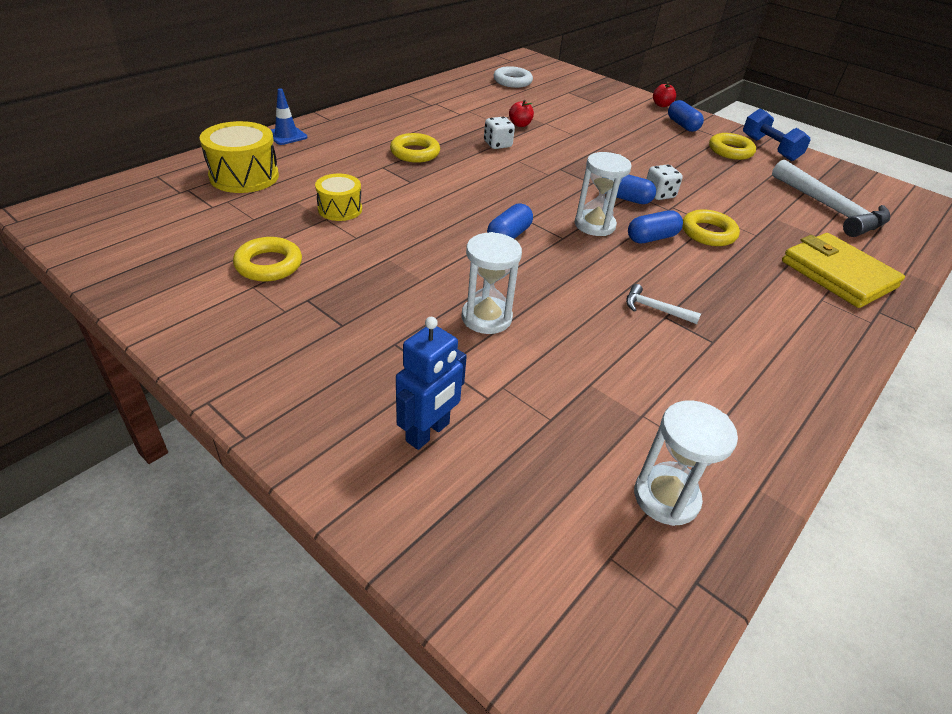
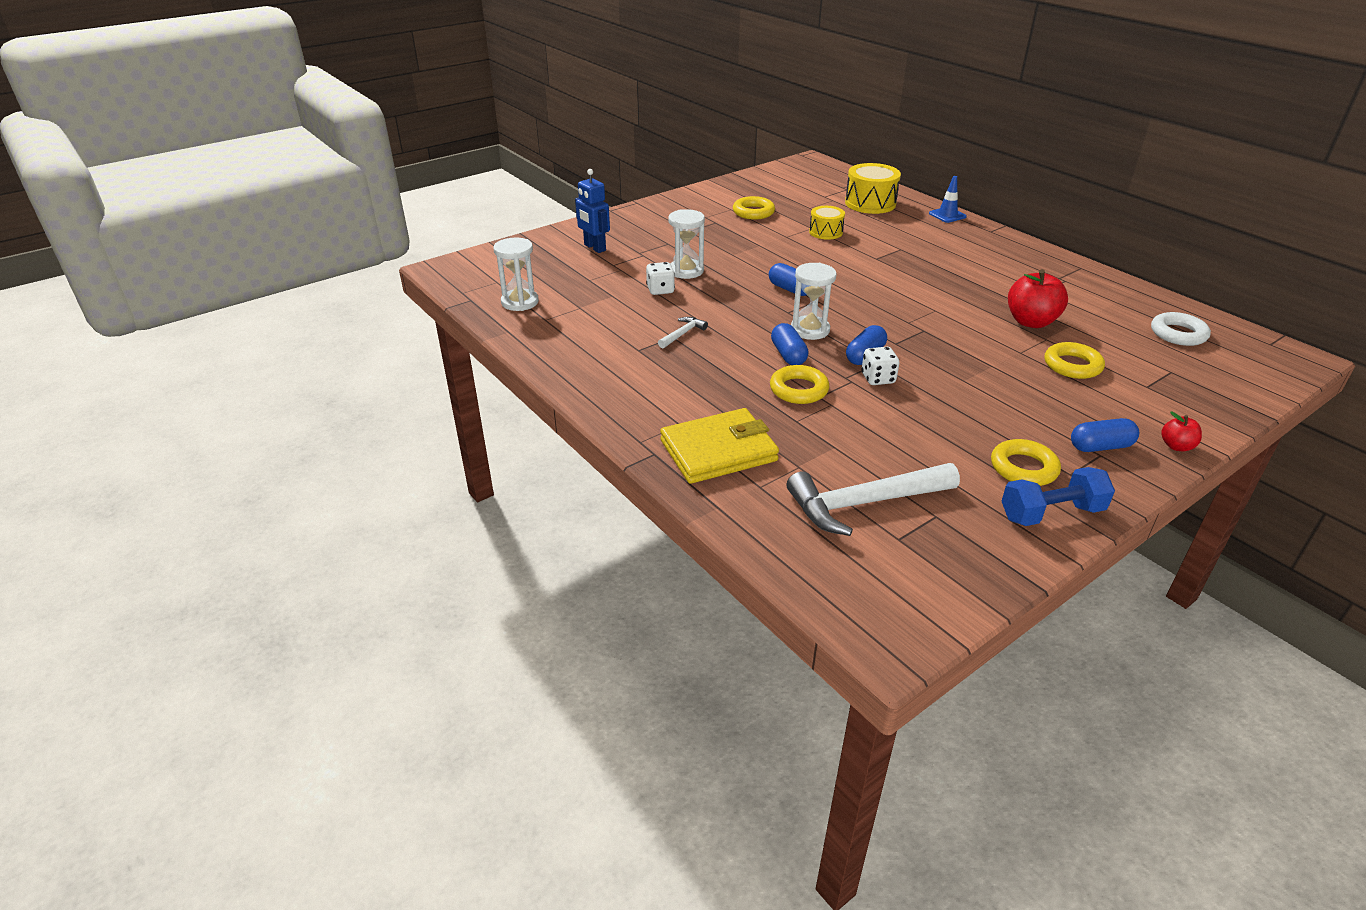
camera: 105 degrees right, 5 degrees down
yellow ring [390,133,440,163] -> yellow ring moved to [1045,342,1105,379]
white dice [484,117,515,149] -> white dice moved to [646,262,675,295]
red apple [509,99,534,127] -> red apple [1008,269,1068,328], size x1.91

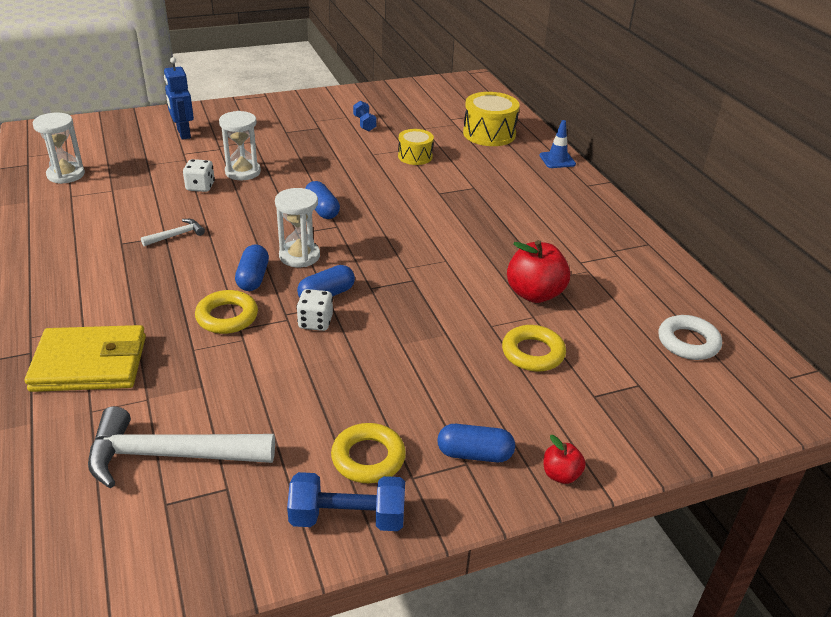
camera: 15 degrees right, 0 degrees up
yellow ring [733,196,775,220] -> blue dumbbell [353,101,377,131]

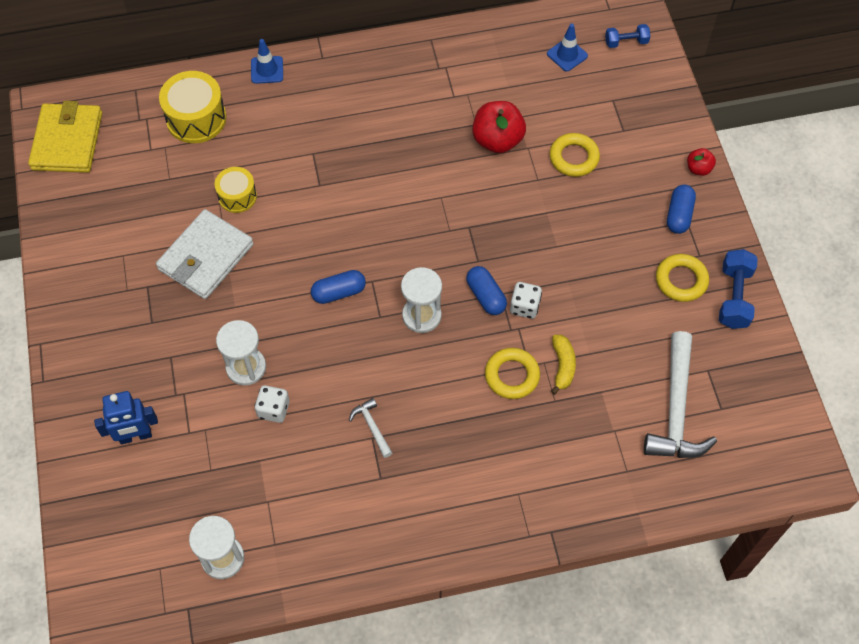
camera: 80 degrees left, 25 degrees up
yellow wallet [25,325,146,392] -> yellow wallet moved to [28,101,102,173]
blue capsule [235,244,269,291] -> none
blue dumbbell [353,101,377,131] -> blue dumbbell moved to [605,24,650,48]
white ring [659,315,722,360] -> blue traffic cone [547,23,588,71]
none -> white wallet [156,209,254,299]
none -> yellow banana [551,334,576,395]

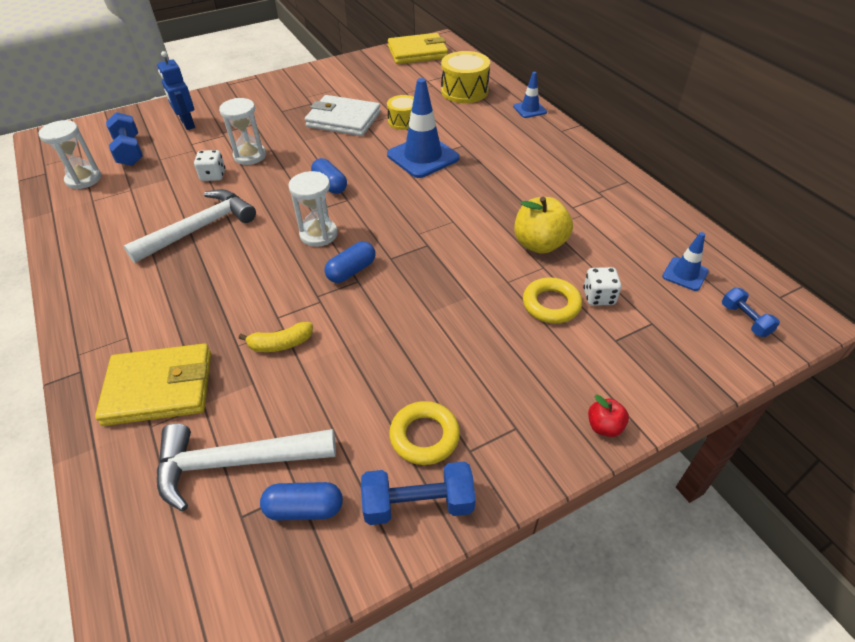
camera: 75 degrees right, 15 degrees down
white hammer [349,398,392,458] -> white hammer [123,189,256,263], size x2.18
red apple [472,101,526,153] -> yellow apple [514,197,573,254]
yellow ring [485,348,540,399] -> none
white dice [510,282,542,319] -> white dice moved to [583,267,621,306]
blue capsule [667,184,696,234] -> blue capsule moved to [260,482,343,521]
none -> yellow wallet [95,343,211,426]
none -> blue dumbbell [106,112,143,166]
none -> blue traffic cone [387,78,459,178]

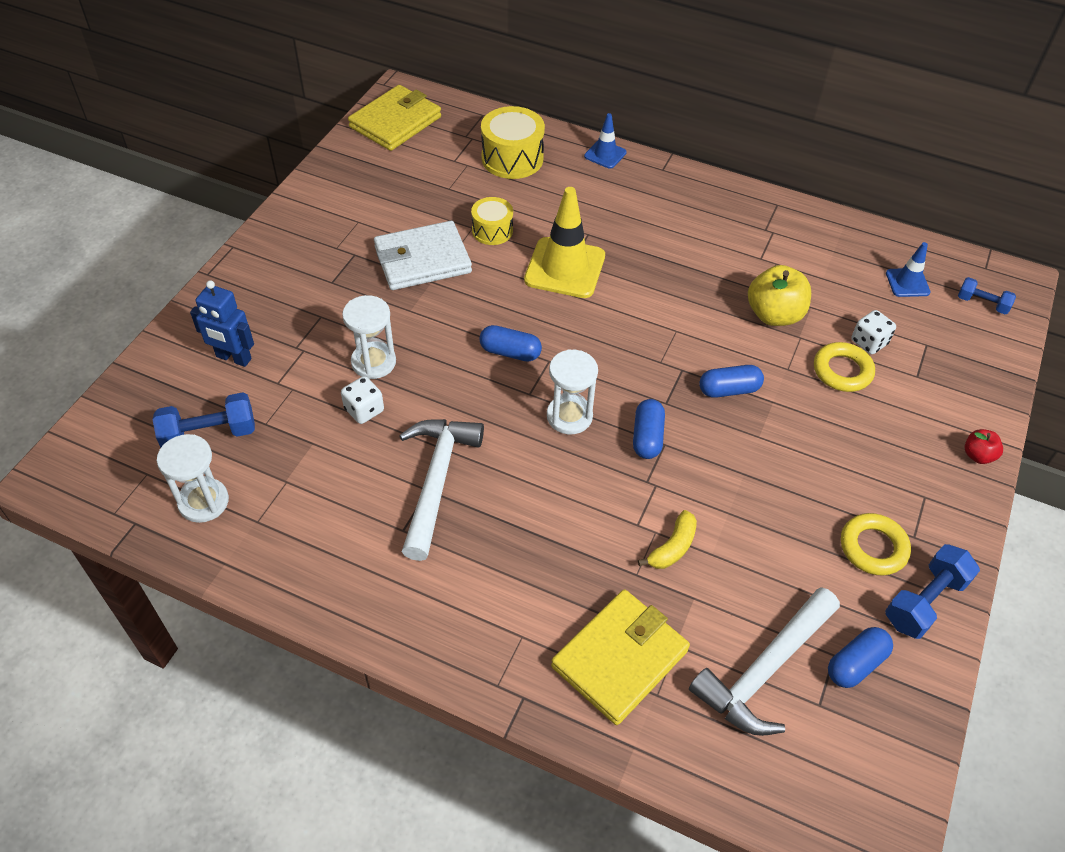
camera: 40 degrees left, 5 degrees up
blue dumbbell [106,112,143,166] -> blue dumbbell turned 45 degrees counterclockwise [152,392,255,448]
blue traffic cone [387,78,459,178] -> yellow traffic cone [524,187,605,298]
none -> blue capsule [699,365,764,398]

